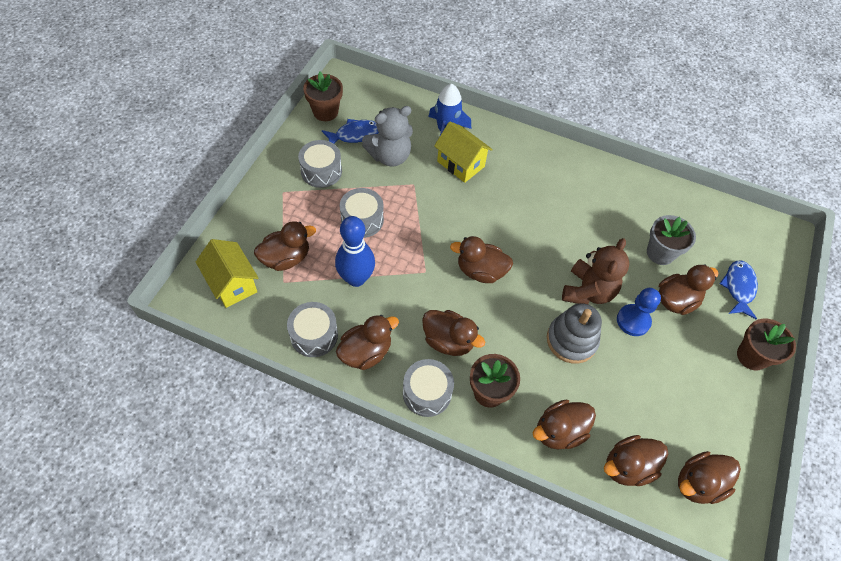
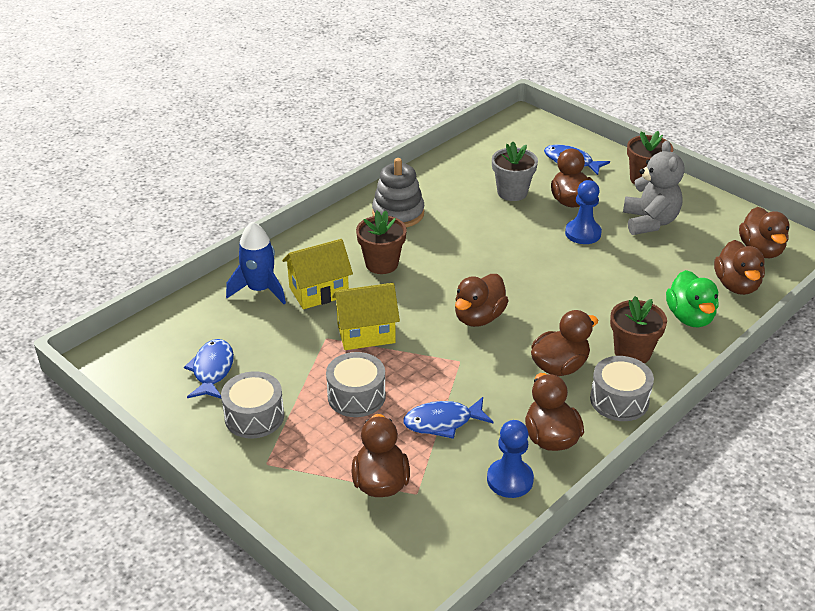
camera: 65 degrees left, 20 degrees down
yellow house [196,239,258,308] -> yellow house moved to [332,283,400,350]
grey drum [287,302,338,357] -> blue pawn [487,420,534,498]
brown flower pot [303,72,343,121] -> brown flower pot moved to [356,211,407,274]
blue bowling pin [335,216,375,287] -> blue fish [403,397,493,439]
grey teddy bear [362,106,413,166] -> grey teddy bear moved to [623,140,684,235]
brown duck [533,399,596,449] -> green duck [666,270,718,328]
grey stacking toy [547,303,602,364] -> grey stacking toy moved to [372,158,425,228]
brown teddy bear [562,238,629,304] -> none

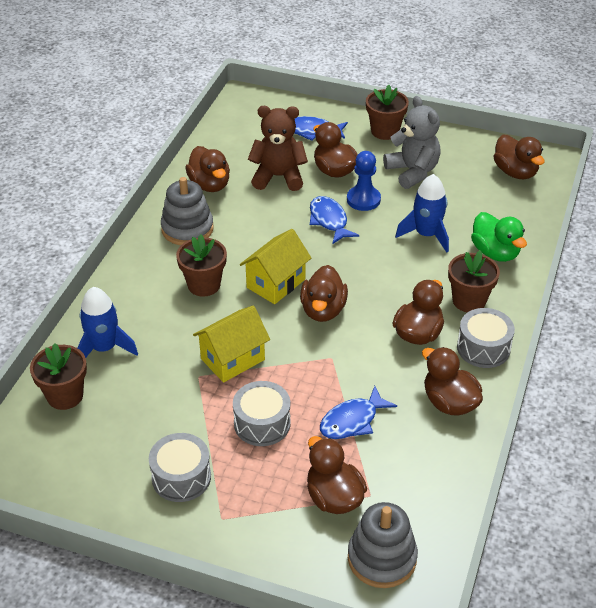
camera: 25 degrees left, 5 degrees up
blue fish [184,339,234,399] -> blue fish moved to [310,196,359,244]
yellow house [282,239,353,309] -> yellow house moved to [240,229,311,304]
blue pawn [487,420,534,498] -> none
grey flower pot [492,141,538,201] -> brown teddy bear [248,106,308,191]
brown duck [714,240,765,295] -> brown duck moved to [185,146,230,192]
none -> brown flower pot [30,343,87,410]
none -> grey stacking toy [348,502,418,588]
none -> blue rocket [395,174,449,252]

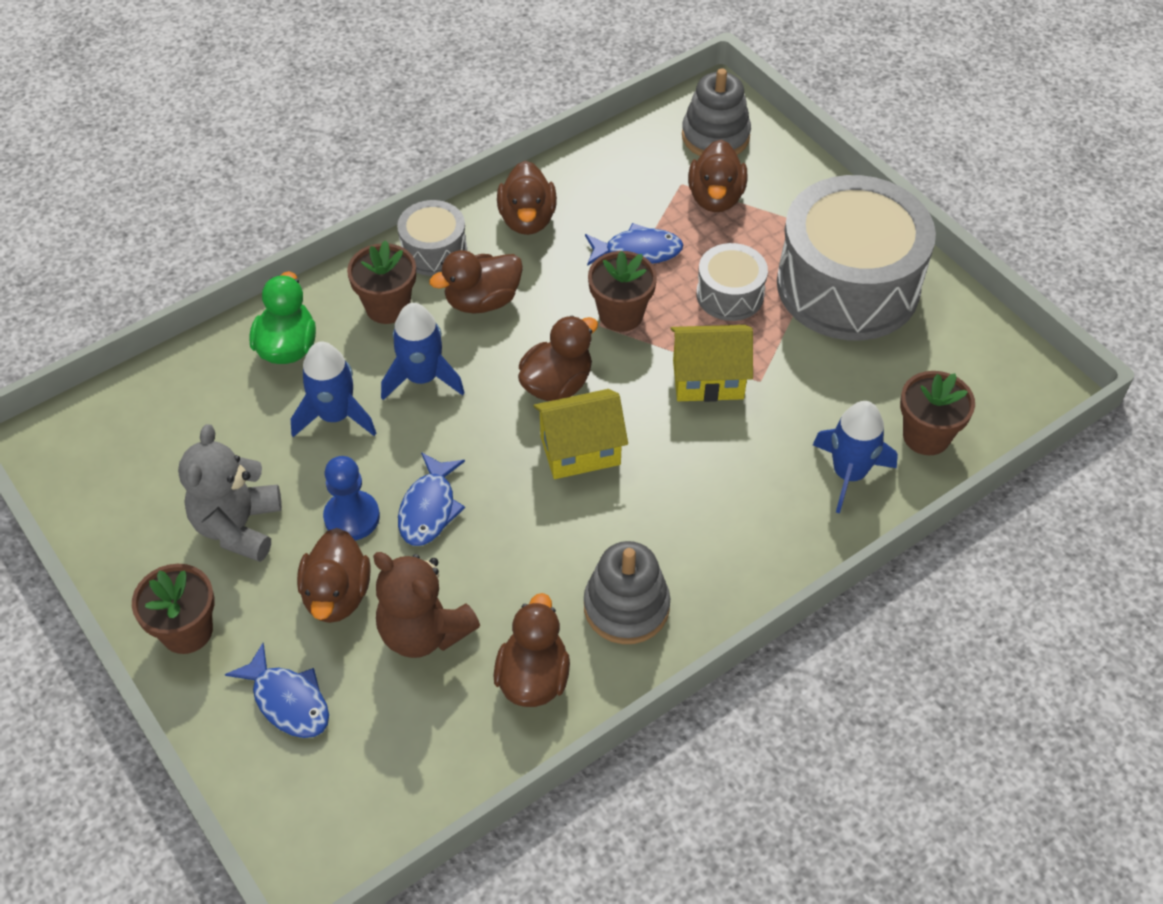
camera: 145 degrees left, 10 degrees up
grey drum [149,433,211,502] -> grey drum [777,175,936,341], size x2.12
brown flower pot [176,234,227,297] -> brown flower pot moved to [588,251,657,332]
brown duck [493,135,545,179] -> none
none -> blue rocket [381,303,465,400]

